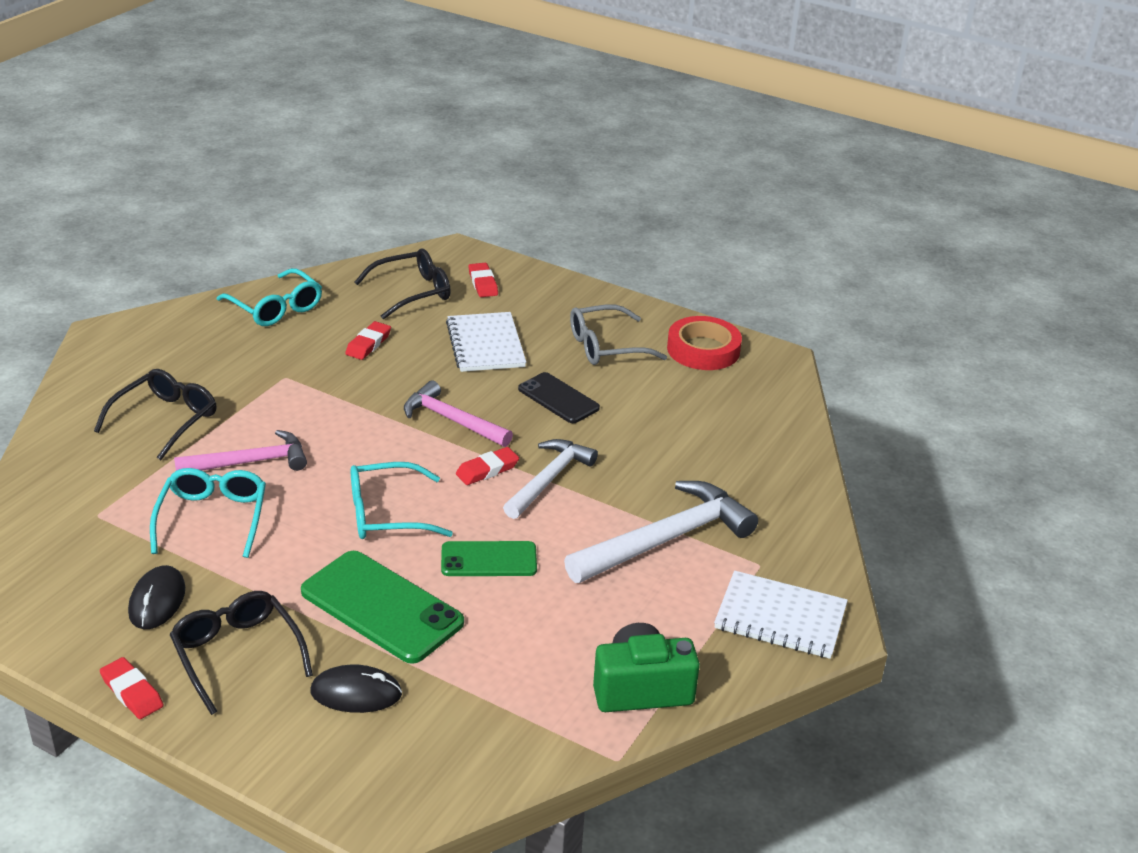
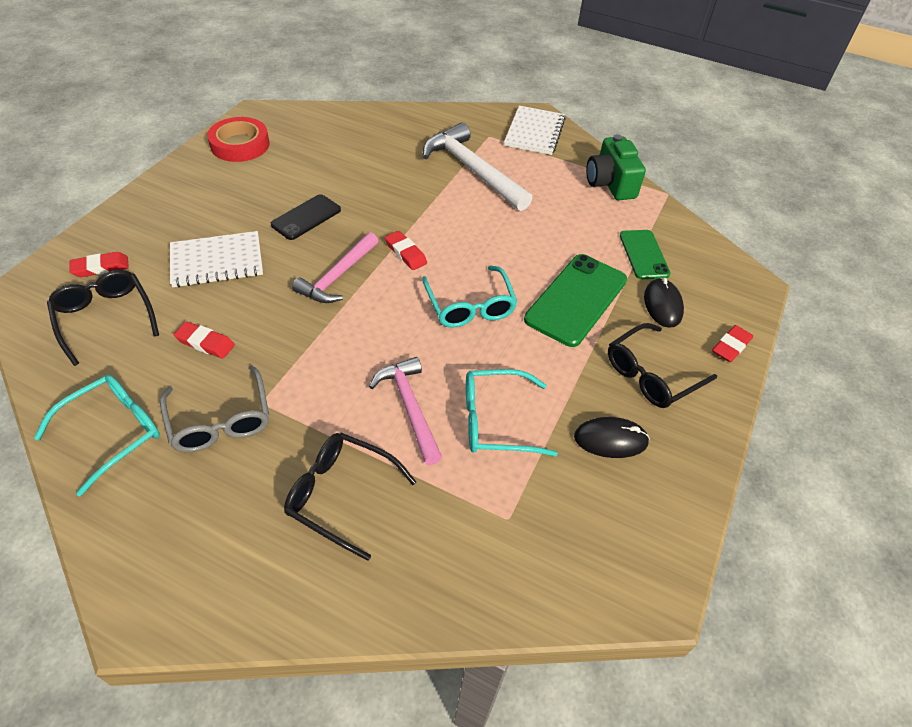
camera: 95 degrees left, 15 degrees up
red eraser [100,657,164,719] -> red eraser moved to [712,325,753,362]
green phone [441,541,537,576] -> green phone moved to [620,230,671,279]
white hammer [503,439,598,519] -> none
grey glasses [570,305,667,365] -> grey glasses moved to [160,365,269,453]

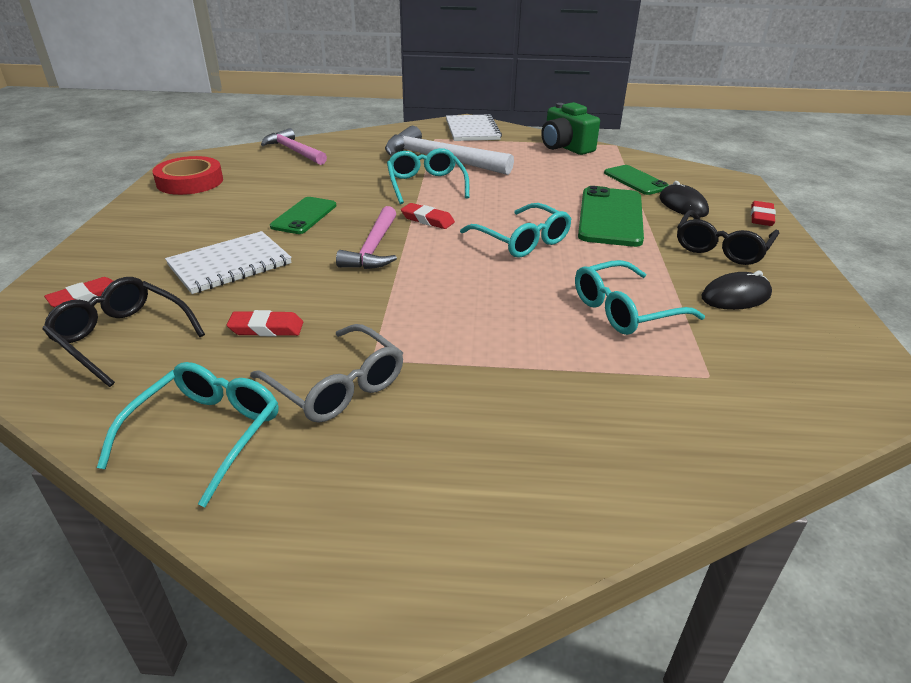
camera: 20 degrees left, 15 degrees down
black phone [271,194,341,240] -> green phone [270,197,336,234]
black glasses [284,433,416,561] -> none
pink hammer [369,357,442,465] -> pink hammer moved to [261,128,327,165]
none -> turquoise glasses [387,148,469,204]

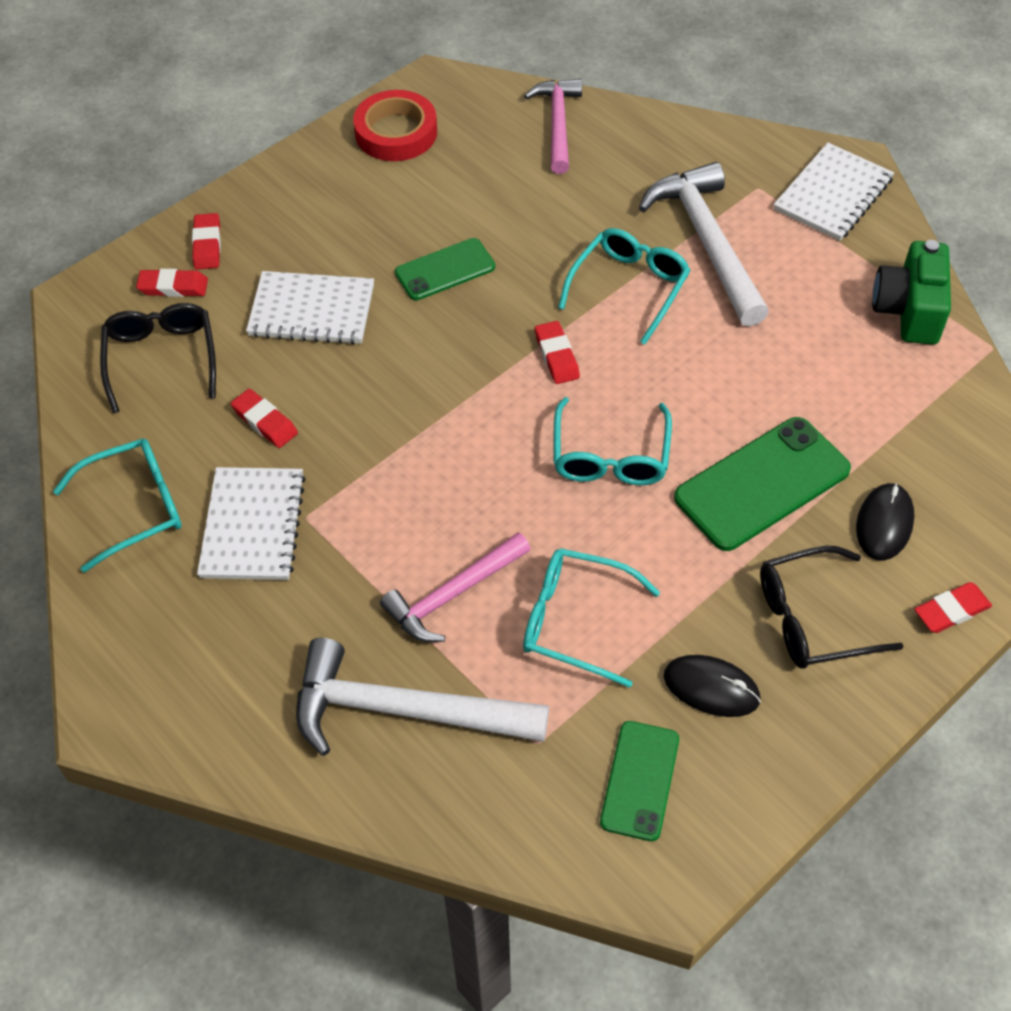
camera: 45 degrees right, 20 degrees up
grey glasses [250,324,403,423] -> white notebook [197,467,306,580]
pink hammer [336,206,397,269] -> pink hammer moved to [380,532,531,642]
green phone [604,165,669,195] -> green phone moved to [600,721,679,841]
none -> red eraser [192,213,221,270]
none -> white hammer [296,638,549,756]

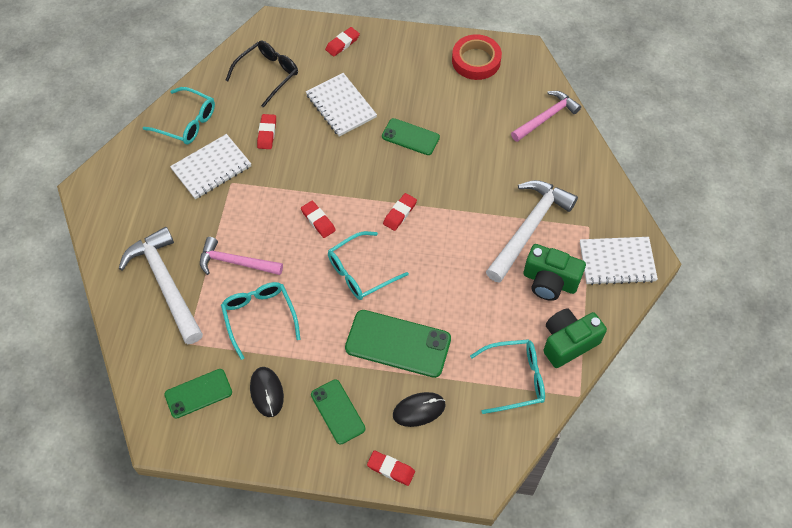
camera: 50 degrees right, 5 degrees up
red eraser [136,269,208,297] -> red eraser moved to [301,201,336,238]
turquoise glasses [558,228,691,345] -> turquoise glasses moved to [470,339,545,414]
black glasses [760,546,903,669] -> green phone [311,379,365,444]
none -> green camera [524,244,586,301]

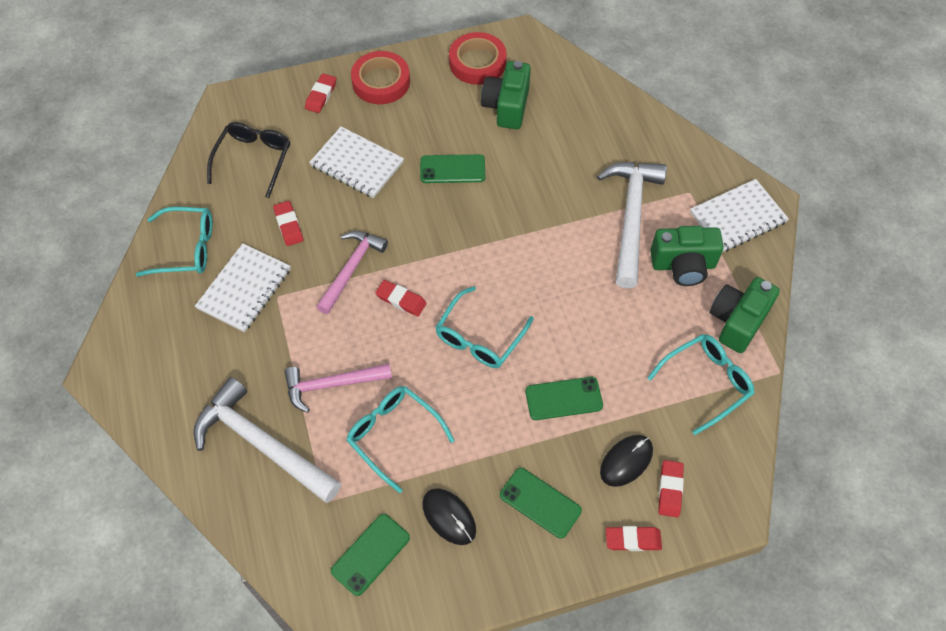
camera: 25 degrees left, 0 degrees up
green phone [345,310,451,378] -> green phone [525,377,603,420], size x0.62
red eraser [383,193,417,231] -> red eraser moved to [658,460,684,517]
pink hammer [511,91,581,142] -> pink hammer moved to [316,231,388,314]
none -> red tape [351,51,410,104]
none -> green camera [481,61,531,129]

